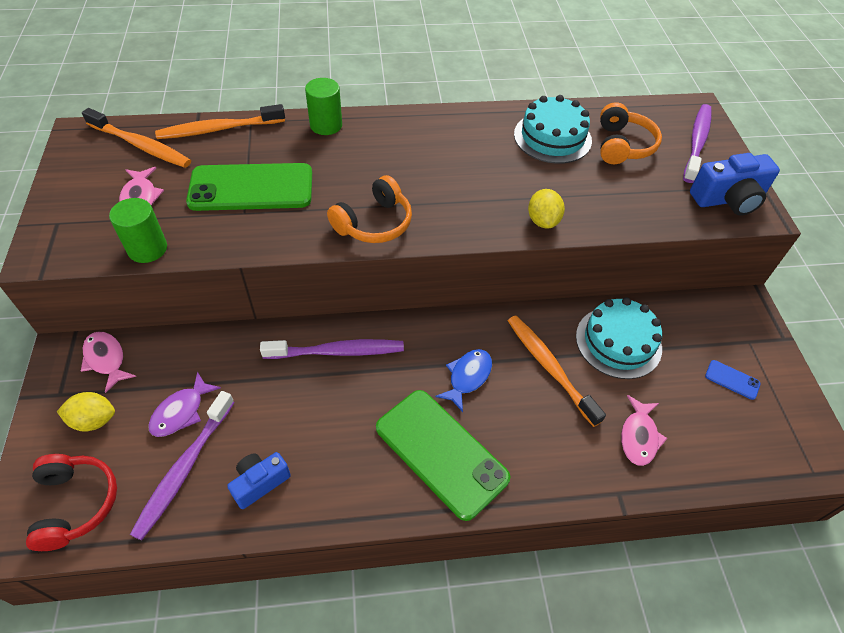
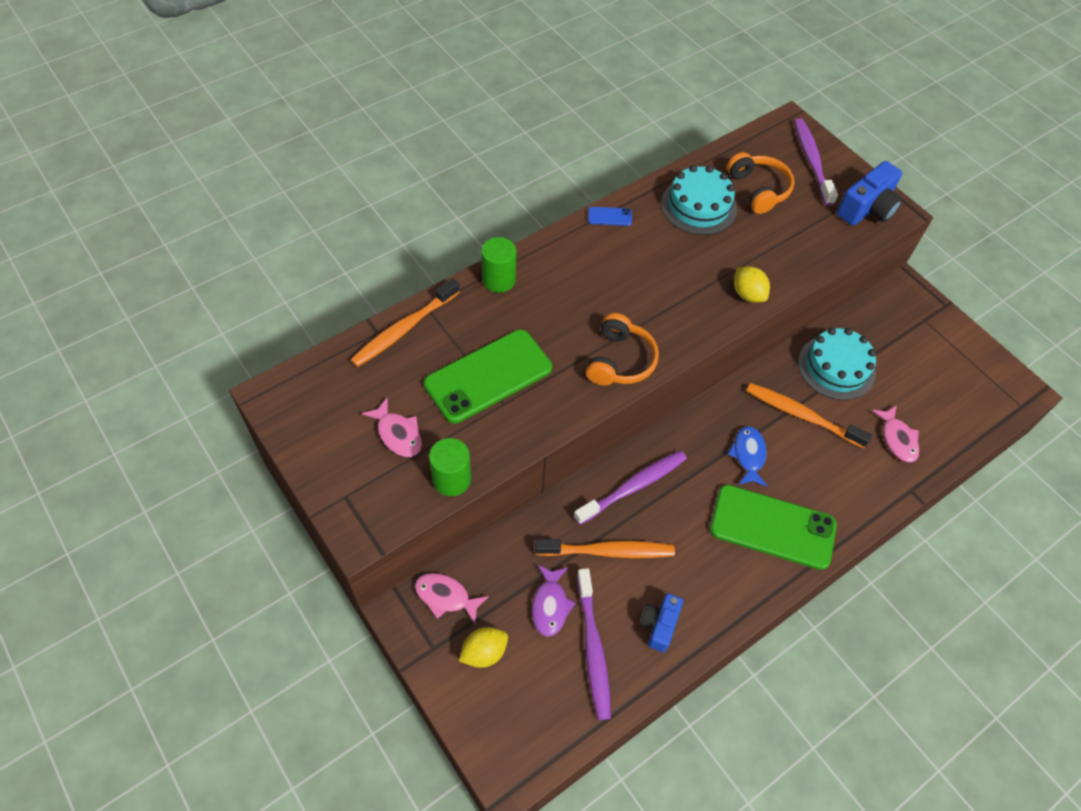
camera: 30 degrees left, 5 degrees up
red headphones [26,454,117,551] -> none
orange toothbrush [82,108,191,168] -> orange toothbrush moved to [535,539,675,558]
blue phone [705,360,761,400] -> blue phone moved to [588,207,632,226]

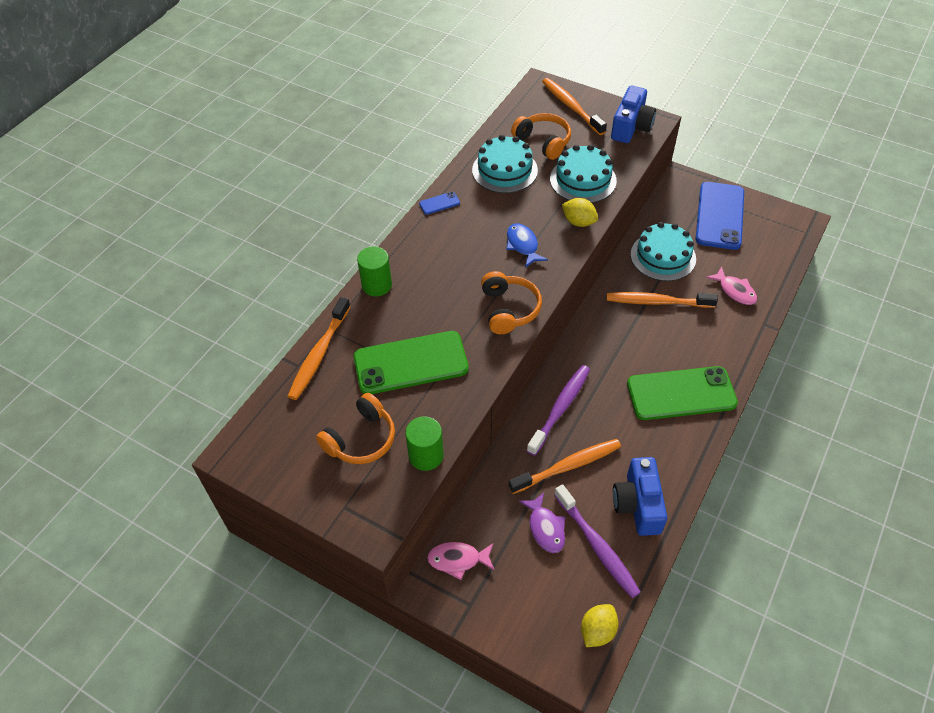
camera: 20 degrees left, 5 degrees down
pink fish [361,398,422,457] -> orange headphones [316,393,395,464]
green phone [424,329,552,423] -> green phone turned 45 degrees clockwise [354,331,469,394]
yellow lemon [459,627,508,668] -> yellow lemon moved to [581,604,618,647]
blue camera [640,593,683,653] -> blue camera [613,457,667,536], size x1.54
blue fish [728,426,767,487] -> blue fish moved to [506,223,548,267]
purple toothbrush [794,118,838,206] -> orange toothbrush [542,78,607,135]
none -> turquoise cake [550,144,617,203]
none -> blue phone [695,182,744,250]

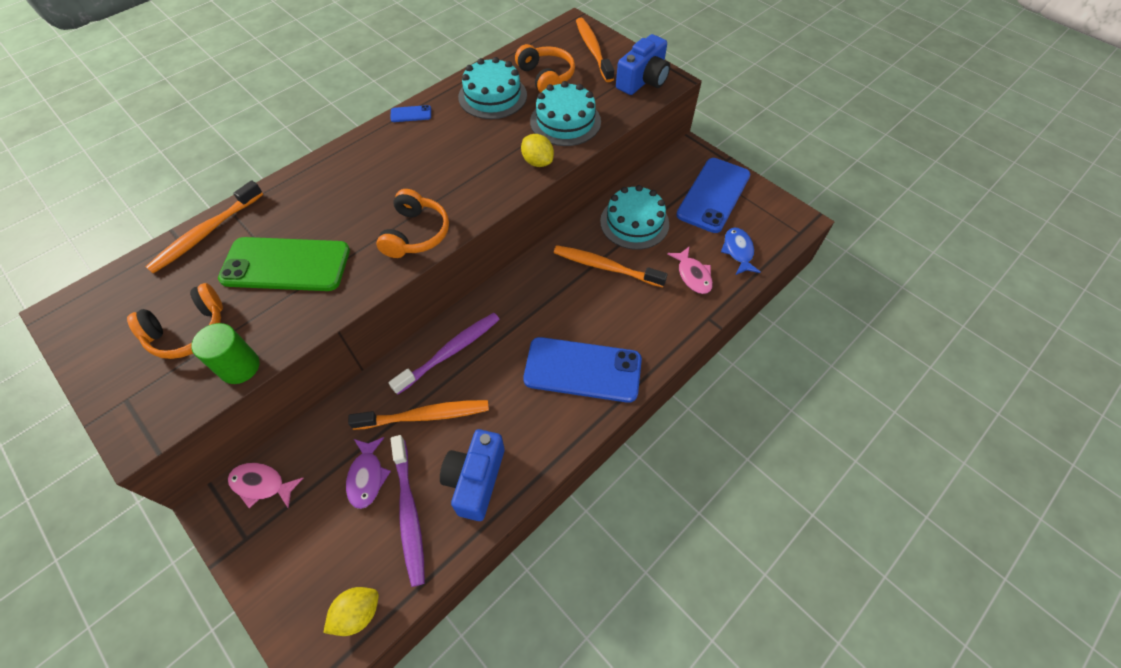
camera: 15 degrees right, 5 degrees up
green cylinder [357,247,392,296] -> none
blue fish [506,223,548,267] -> blue fish moved to [721,227,761,275]
green phone [627,366,738,420] -> blue phone [523,337,642,403]

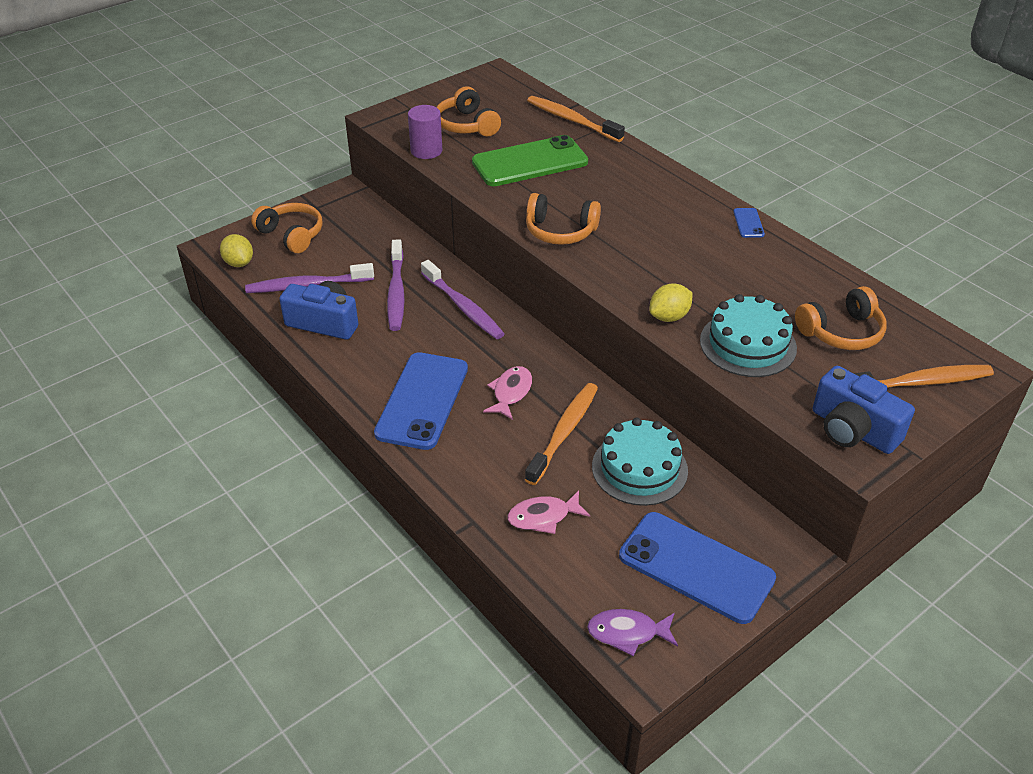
camera: 95 degrees right, 15 degrees down
green cylinder [191,323,260,384] -> purple cylinder [408,105,442,159]
green phone [218,237,350,291] -> green phone turned 60 degrees clockwise [472,135,588,186]
pink fish [228,463,304,508] -> pink fish moved to [483,366,532,420]
purple fish [346,437,391,509] -> purple fish moved to [587,609,678,656]
orange toothbrush [348,400,489,430] -> purple toothbrush [387,239,405,331]
turquoise cake [458,57,527,119] -> none
blue fish [721,227,761,275] -> none
none -> orange headphones [251,203,323,253]

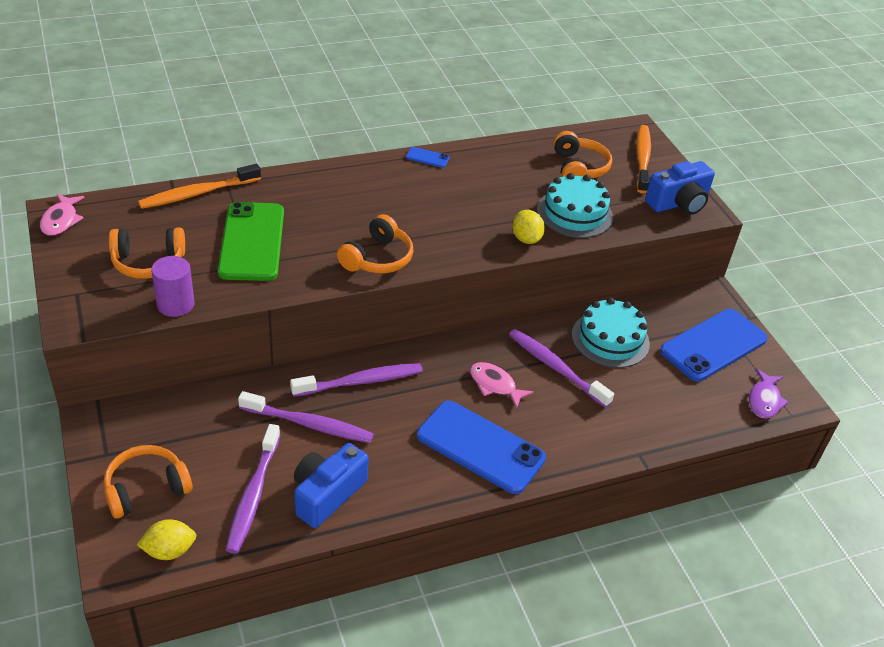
camera: 75 degrees left, 0 degrees up
pink fish [507,490,590,534] -> pink fish moved to [40,194,84,236]
orange toothbrush [525,383,598,485] -> purple toothbrush [509,329,614,408]

